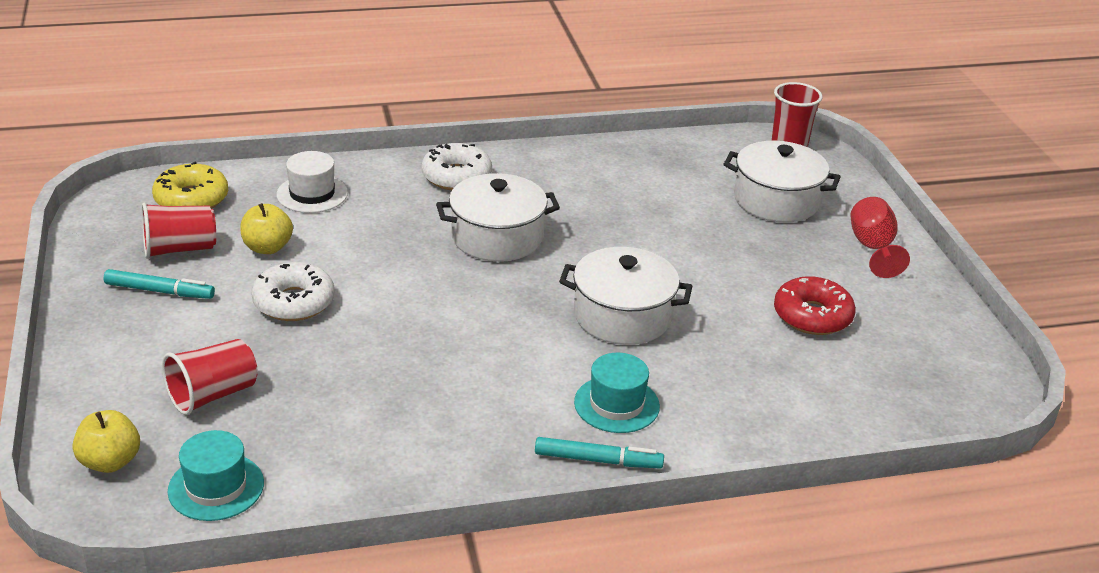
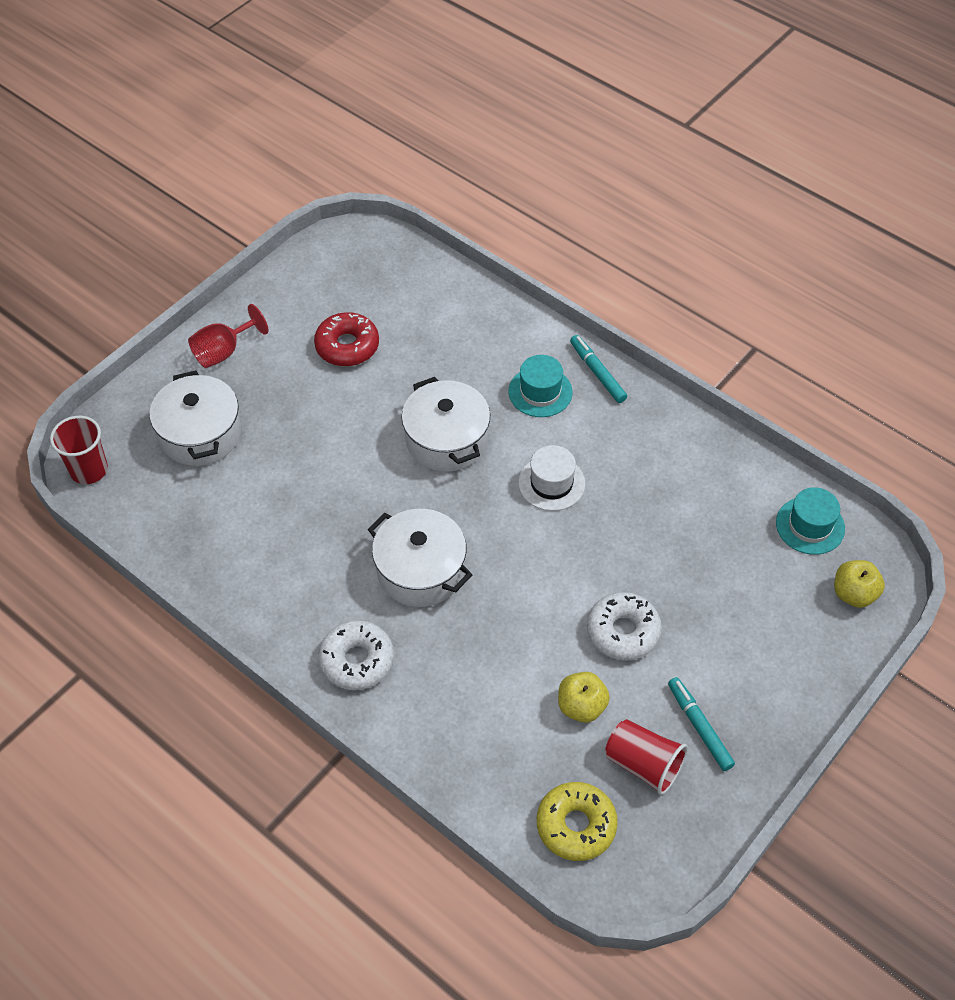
camera: 125 degrees left, 20 degrees up
red cup [162,339,258,415] -> none
white hat [276,151,348,213] -> white hat moved to [518,445,585,511]

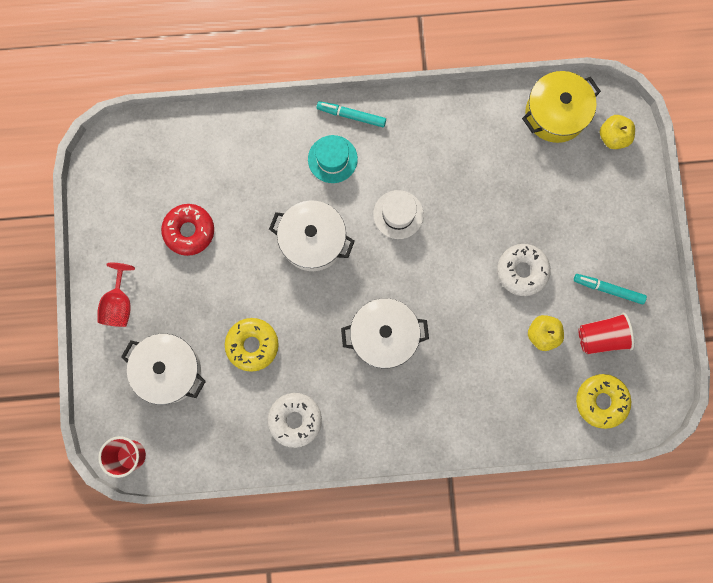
camera: 45 degrees left, 25 degrees up
white donut [318,620,394,690] -> white donut moved to [267,393,322,448]
turquoise hat [776,487,845,555] -> yellow pot [522,71,601,143]
none -> yellow donut [225,318,279,372]

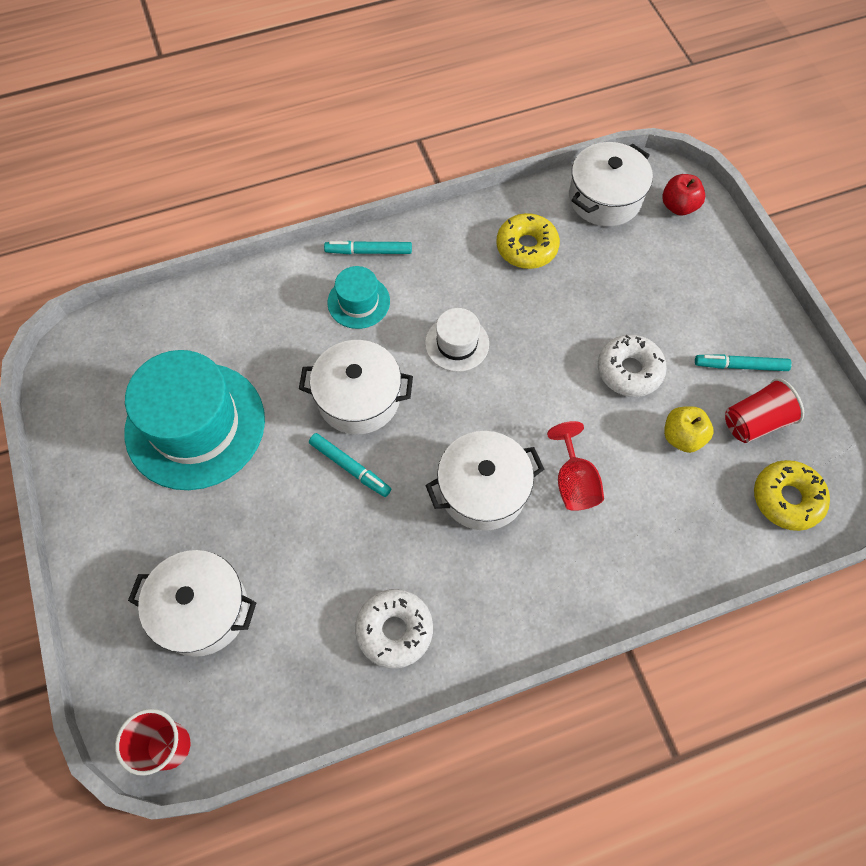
camera: 15 degrees left, 15 degrees down
red goblet [97,263,135,327] -> red goblet moved to [547,421,604,511]
red donut [161,204,214,256] -> turquoise hat [124,350,265,490]
yellow donut [225,318,279,372] -> yellow donut moved to [496,213,560,269]
yellow pot [522,71,601,143] -> white pot [569,142,653,226]
yellow apple [600,115,635,149] -> red apple [662,174,705,215]
none -> turquoise marker [309,433,391,497]

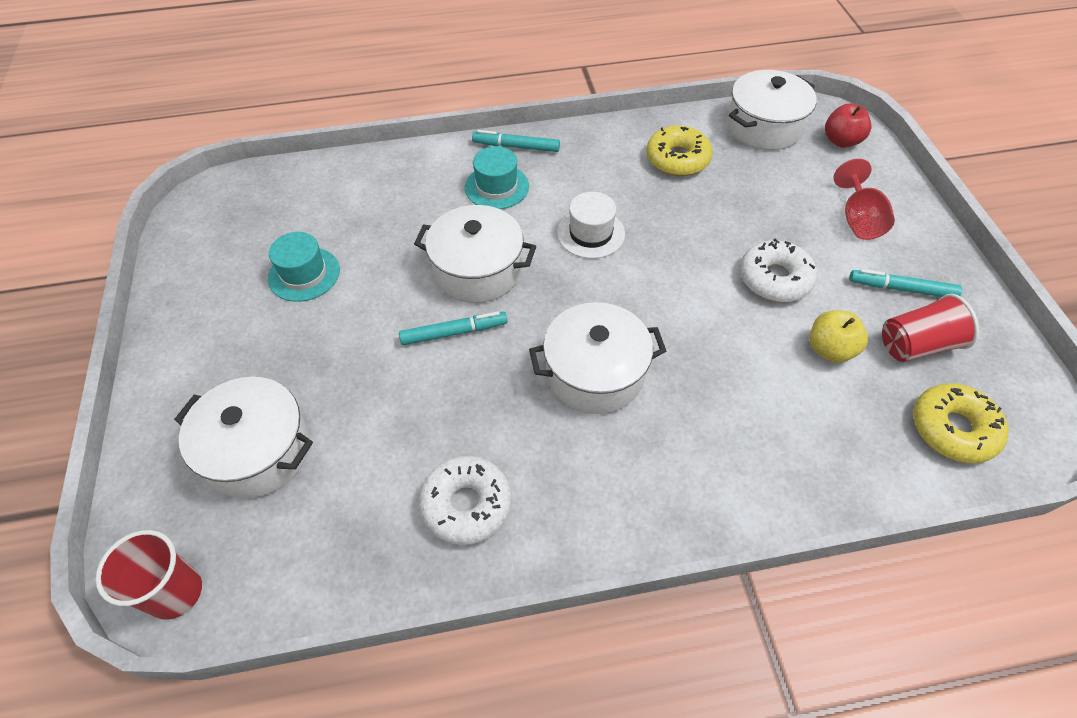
camera: 10 degrees right, 10 degrees down
turquoise hat [124,350,265,490] -> turquoise hat [268,232,340,302], size x0.48
turquoise marker [309,433,391,497] -> turquoise marker turned 60 degrees counterclockwise [399,311,508,345]
red goblet [547,421,604,511] -> red goblet moved to [833,159,895,240]

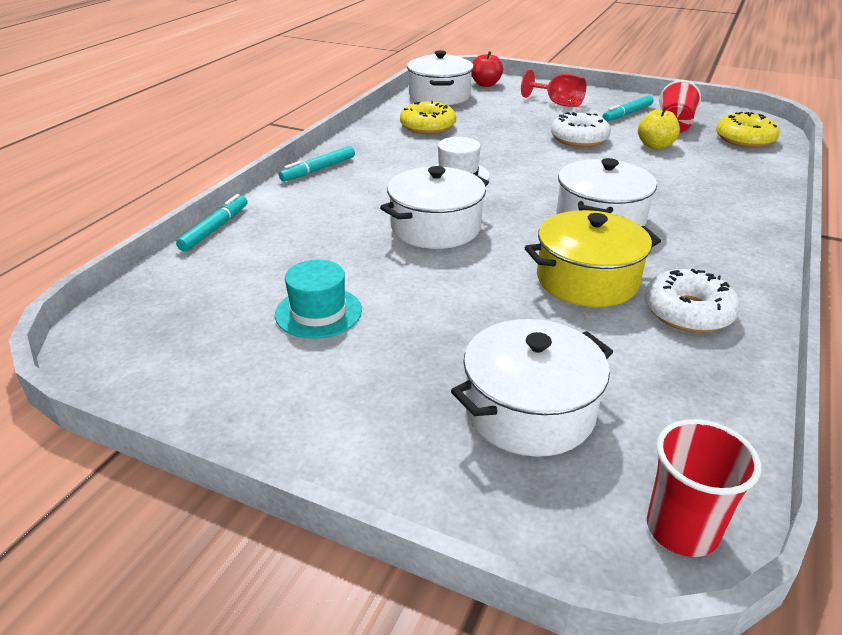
camera: 55 degrees left, 20 degrees down
turquoise marker [399,311,508,345] -> turquoise marker moved to [176,194,247,251]
turquoise hat [465,146,529,209] -> none
none -> yellow pot [525,210,661,307]

